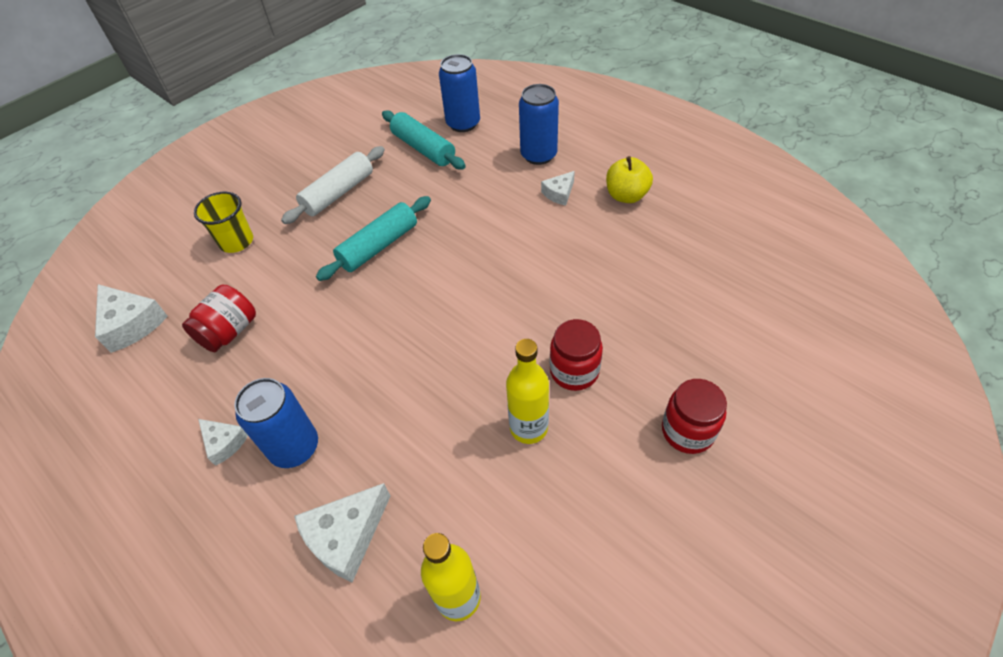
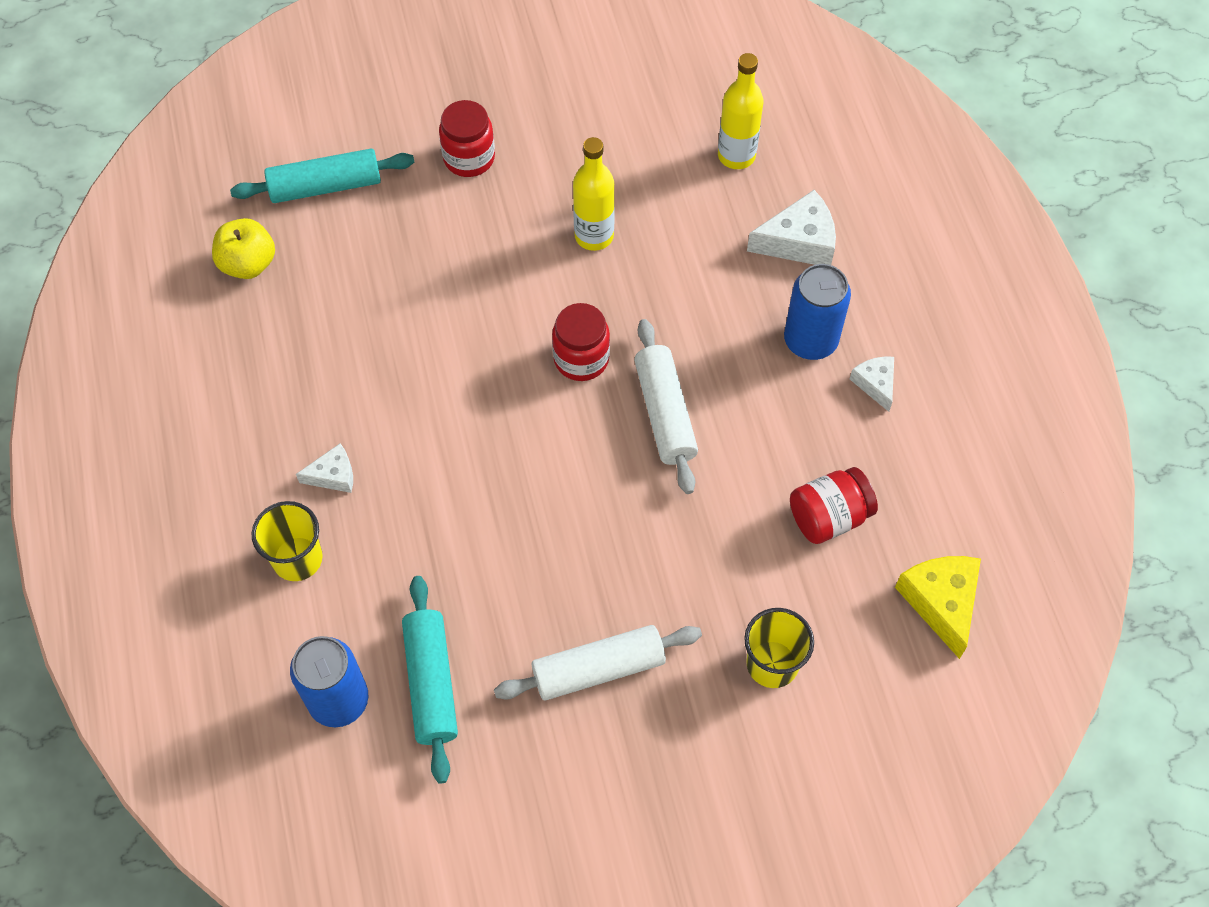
camera: 150 degrees left, 10 degrees up
white cheese [95,284,168,353] -> yellow cheese [895,556,981,659]
turquoise rolling pin [316,196,431,281] -> turquoise rolling pin moved to [230,149,415,203]
blue can [519,84,559,165] -> yellow cup [251,501,323,581]
red jar [550,319,603,391] -> red jar moved to [552,303,610,381]
yellow apple [606,156,653,203] -> yellow apple moved to [212,218,275,279]
none -> white rolling pin [634,319,698,494]

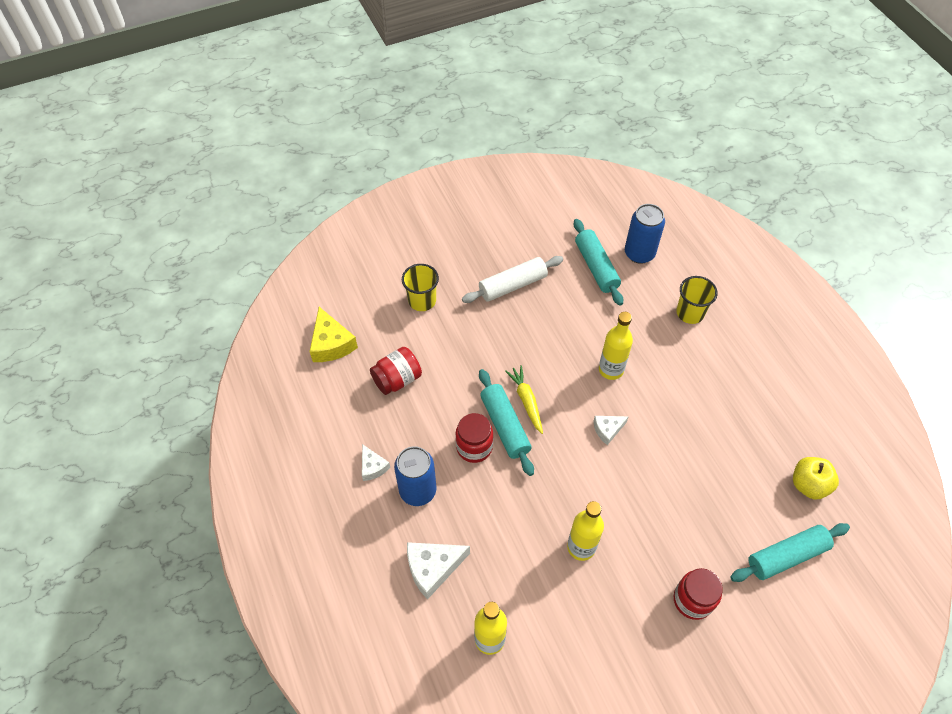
camera: 170 degrees right, 5 degrees down
white cheese [296,443,353,493] -> white cheese moved to [593,416,629,445]
red jar [552,303,610,381] -> red jar moved to [455,413,493,463]
white rolling pin [634,319,698,494] -> turquoise rolling pin [479,369,534,476]
none -> yellow carrot [505,365,543,434]
none -> yellow bottle [599,312,633,380]

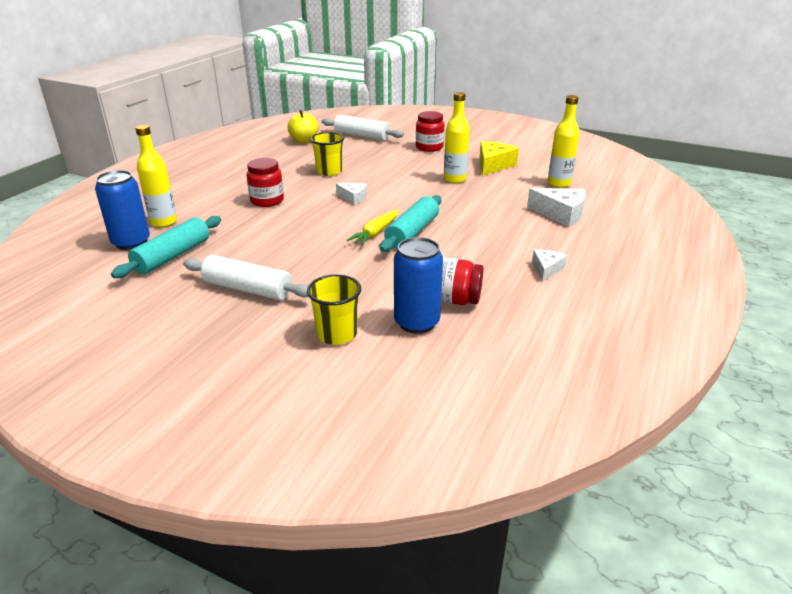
camera: 130 degrees left, 25 degrees down
yellow cheese [309,307,358,362] -> yellow cheese moved to [479,141,519,176]
blue can [394,446,437,506] -> blue can moved to [394,237,443,334]
red jar [455,413,493,463] -> red jar moved to [246,158,284,207]
yellow bottle [599,312,633,380] -> yellow bottle moved to [135,125,177,227]
yellow cup [676,276,718,324] -> yellow cup moved to [310,132,344,176]
turquoise rolling pin [730,523,850,582] -> white rolling pin [322,115,404,141]

